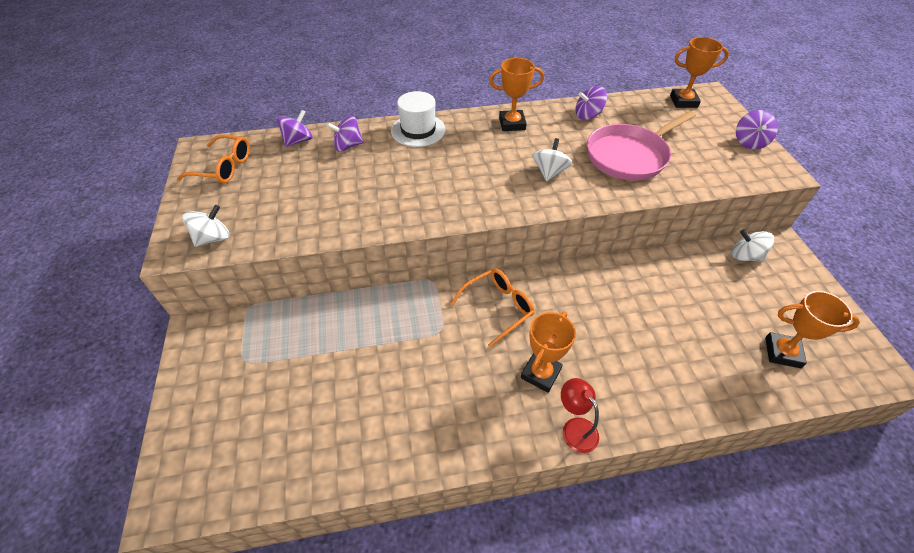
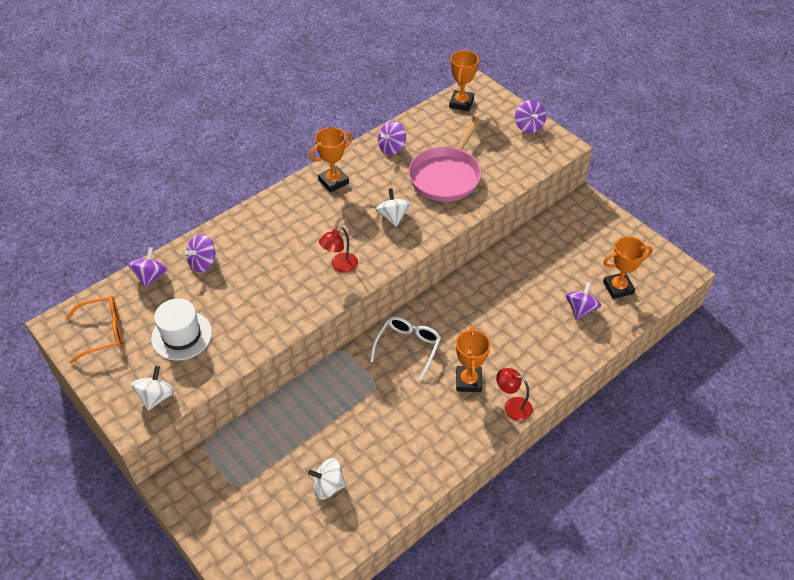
camera: 30 degrees left, 0 degrees up
white hat [391,91,446,147] -> white hat moved to [151,299,212,361]
orange glasses [451,268,535,347] -> white glasses [370,316,441,380]
orange trophy [670,37,729,108] -> orange trophy turned 45 degrees counterclockwise [449,50,479,111]
white spinning top [732,229,774,262] -> white spinning top moved to [308,458,346,500]
none -> red lamp [319,227,358,273]
none -> purple spinning top [566,282,601,320]

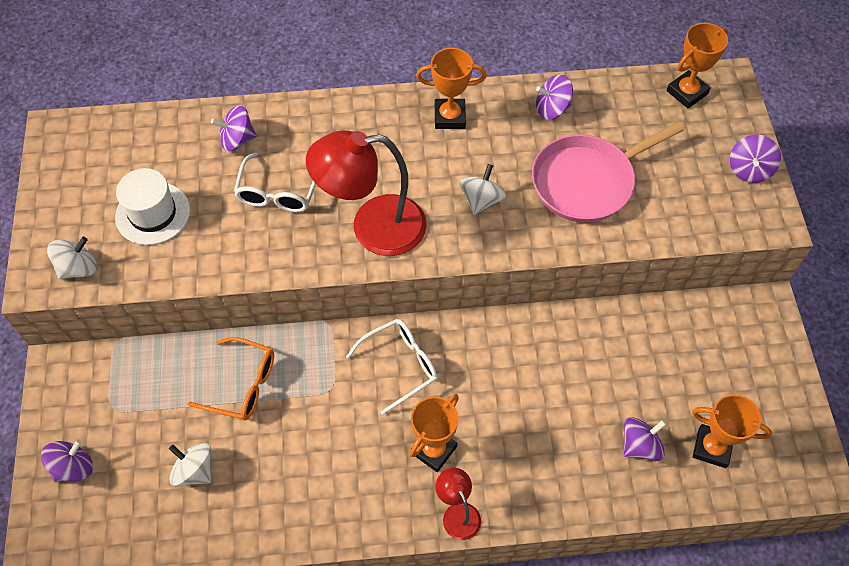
camera: 35 degrees right, 10 degrees up
orange glasses [65,296,122,363] -> orange glasses moved to [188,337,274,420]
purple spinning top [128,247,168,288] -> purple spinning top moved to [41,439,93,482]
red lamp [319,227,358,273] -> red lamp [306,130,427,256], size x2.07
none -> white glasses [234,153,316,212]

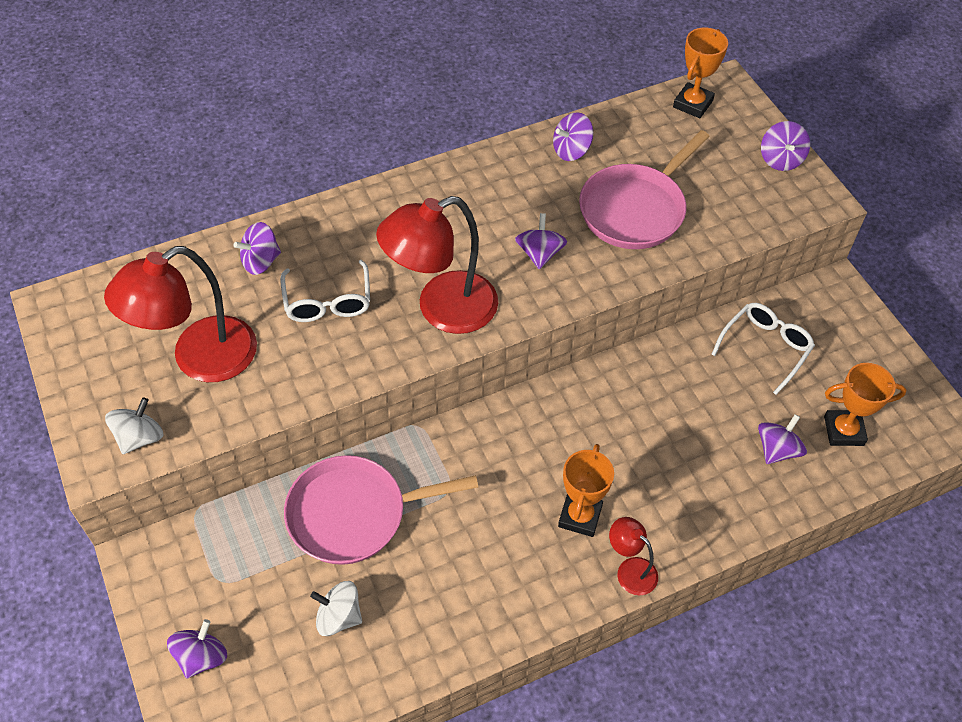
camera: 20 degrees left, 5 degrees down
white hat [115,168,190,245] -> red lamp [104,246,257,382]
orange glasses [188,337,274,420] -> pink pan [284,455,478,565]
white glasses [346,319,438,415] -> white glasses moved to [711,303,815,395]
orange trophy [416,48,487,129] -> none
white spinning top [459,164,506,215] -> purple spinning top [515,213,567,269]

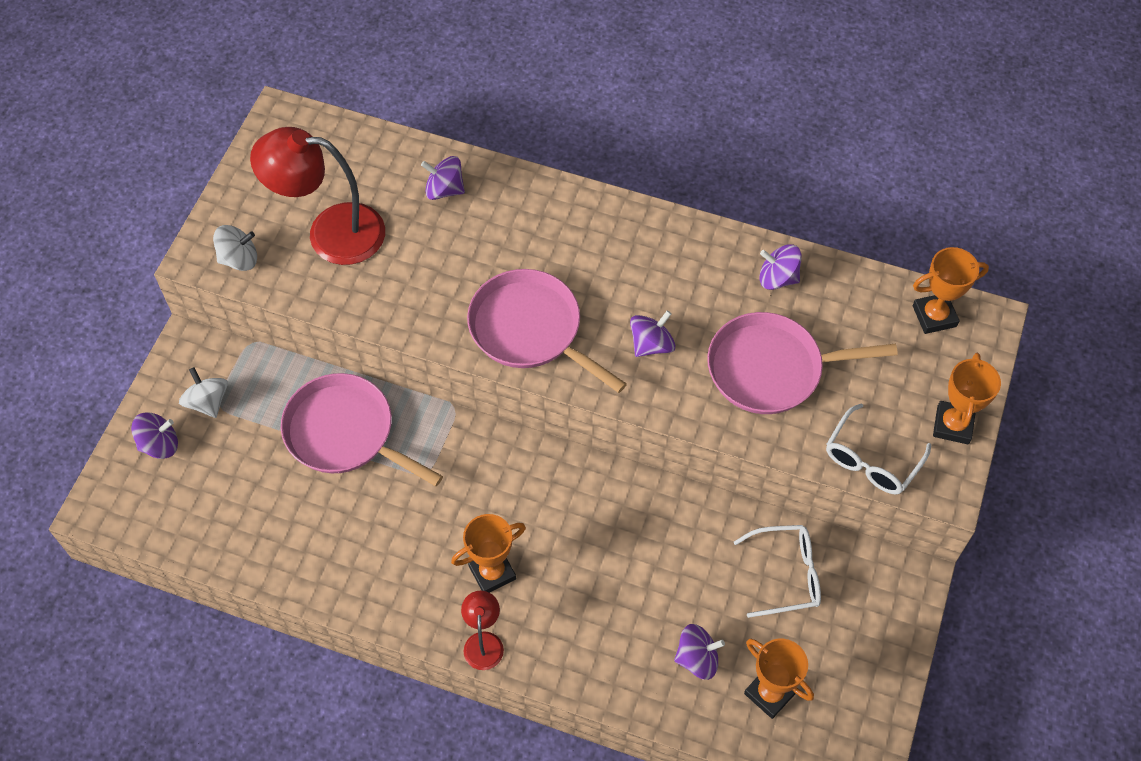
camera: 45 degrees right, 5 degrees up
white glasses [280,260,370,322] -> white glasses moved to [826,404,931,495]
white spinning top [310,581,362,636] -> white spinning top moved to [179,367,228,418]
red lamp [376,196,498,334] -> pink pan [467,269,627,393]
purple spinning top [761,121,810,171] -> orange trophy [933,353,1001,445]

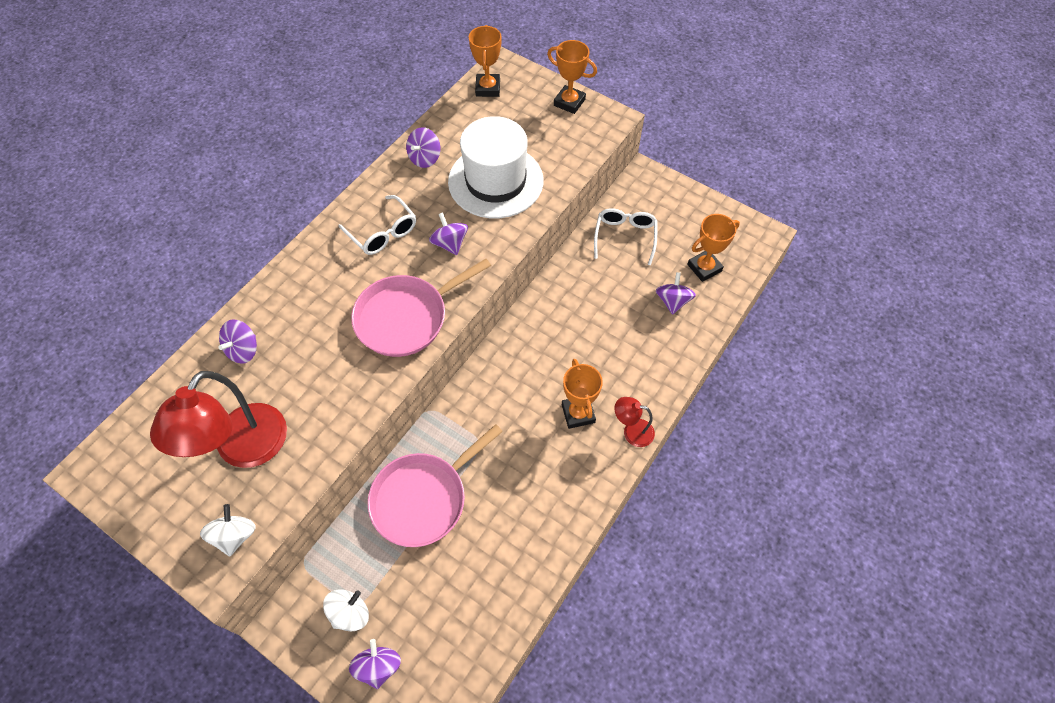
camera: 75 degrees left, 0 degrees up
white spinning top [179,367,228,418] -> white spinning top turned 150 degrees clockwise [323,589,369,631]
pink pan [707,312,898,414] -> white hat [448,116,543,218]
white glasses [826,404,931,495] -> white glasses moved to [338,195,416,255]

